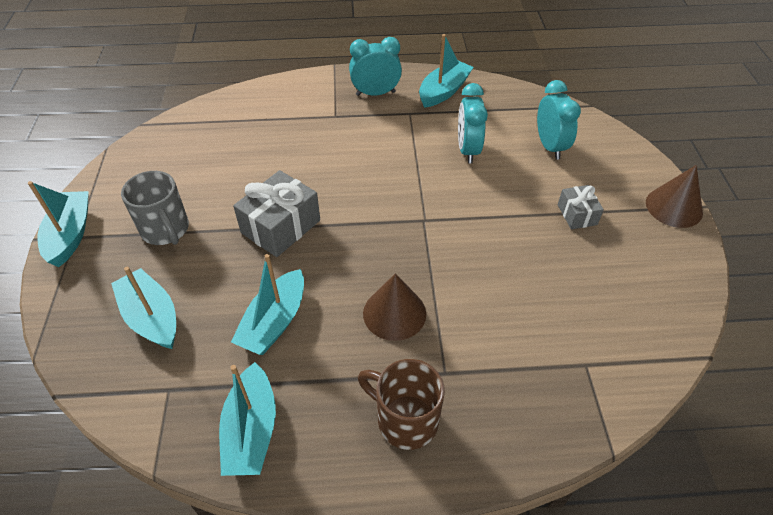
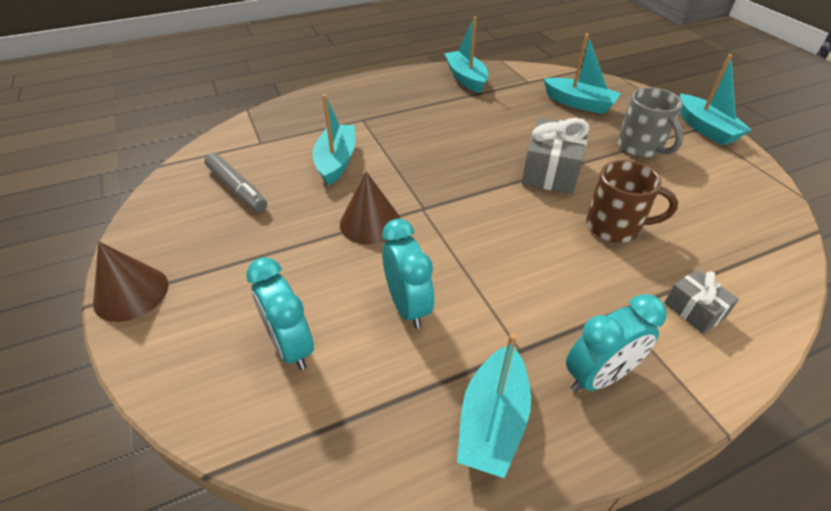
camera: 160 degrees right, 5 degrees down
grey mug [121,171,189,245] -> grey mug turned 150 degrees counterclockwise [617,87,683,157]
turquoise boat [231,254,304,355] -> turquoise boat moved to [313,94,355,186]
brown mug [358,359,445,450] -> brown mug moved to [586,160,678,243]
brown cone [363,273,426,341] -> brown cone moved to [340,171,401,245]
grey gift [558,185,604,229] -> grey gift moved to [664,270,739,334]
none -> grey marker [204,153,267,212]

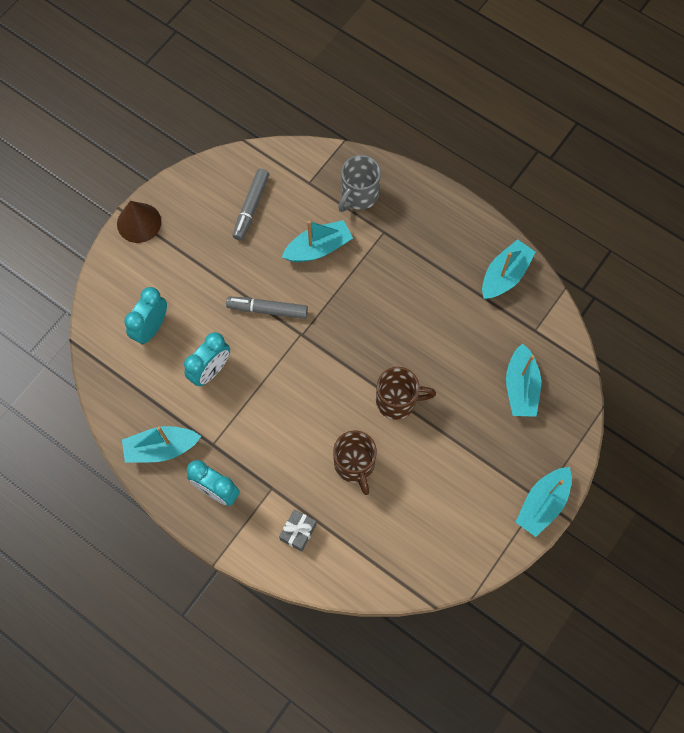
camera: 60 degrees right, 25 degrees up
brown cone [340,171,401,245] -> grey marker [226,297,308,319]
grey gift [522,118,590,194] -> brown mug [376,367,436,420]
grey mug [617,87,683,157] -> grey mug moved to [338,155,381,212]

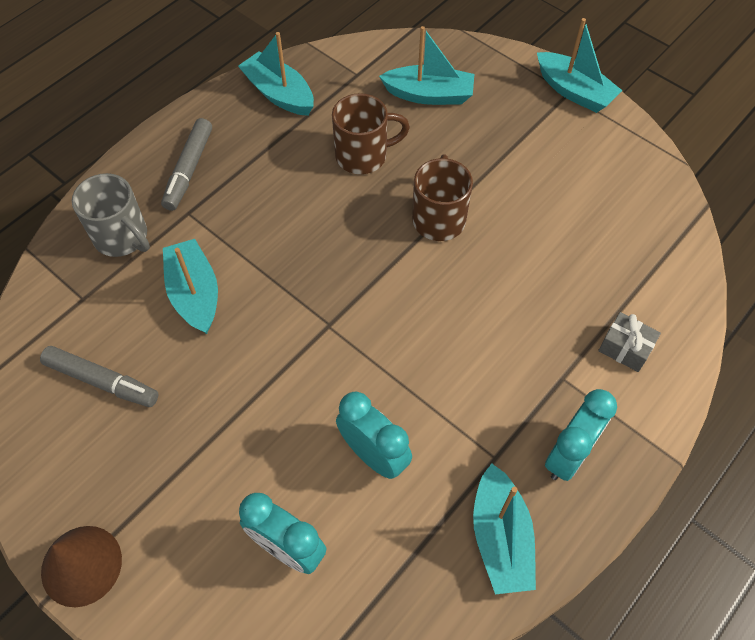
camera: 85 degrees left, 10 degrees down
grey marker [226,297,308,319] -> grey marker moved to [161,118,212,211]
brown mug [333,430,377,495] -> brown mug moved to [332,93,410,174]

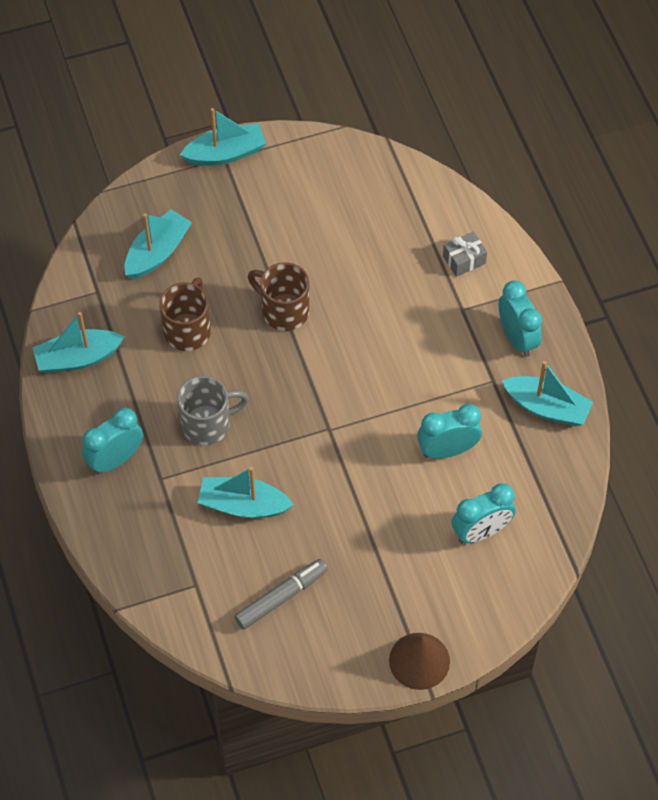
camera: 60 degrees left, 0 degrees up
grey mug [72,173,150,257] -> grey mug moved to [177,376,249,445]
grey marker [161,118,212,211] -> turquoise clock [82,408,143,474]

